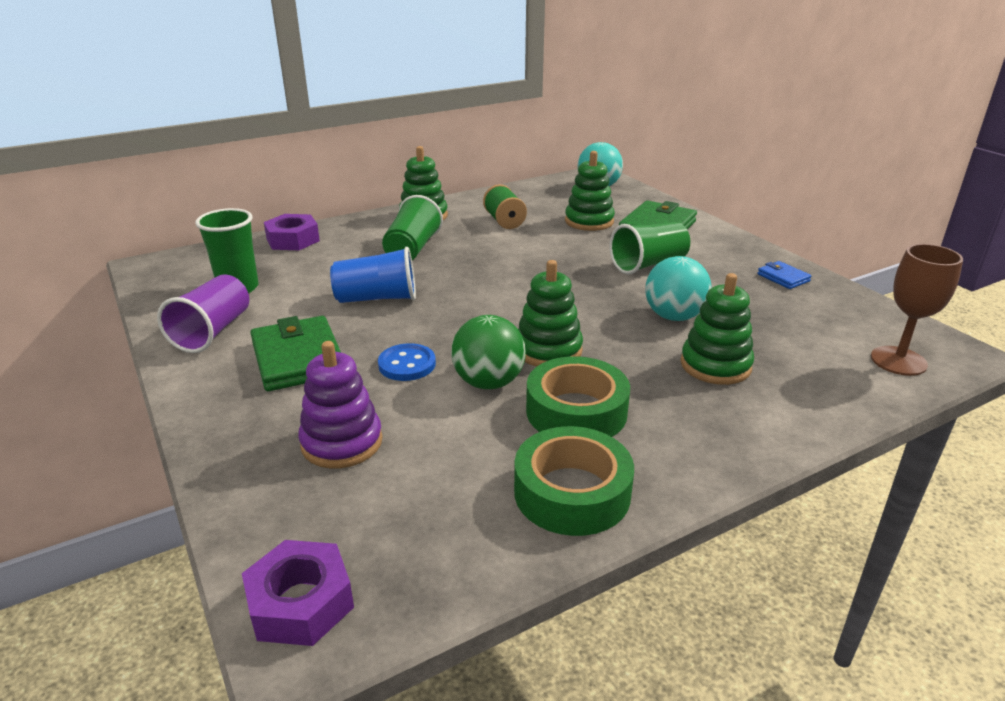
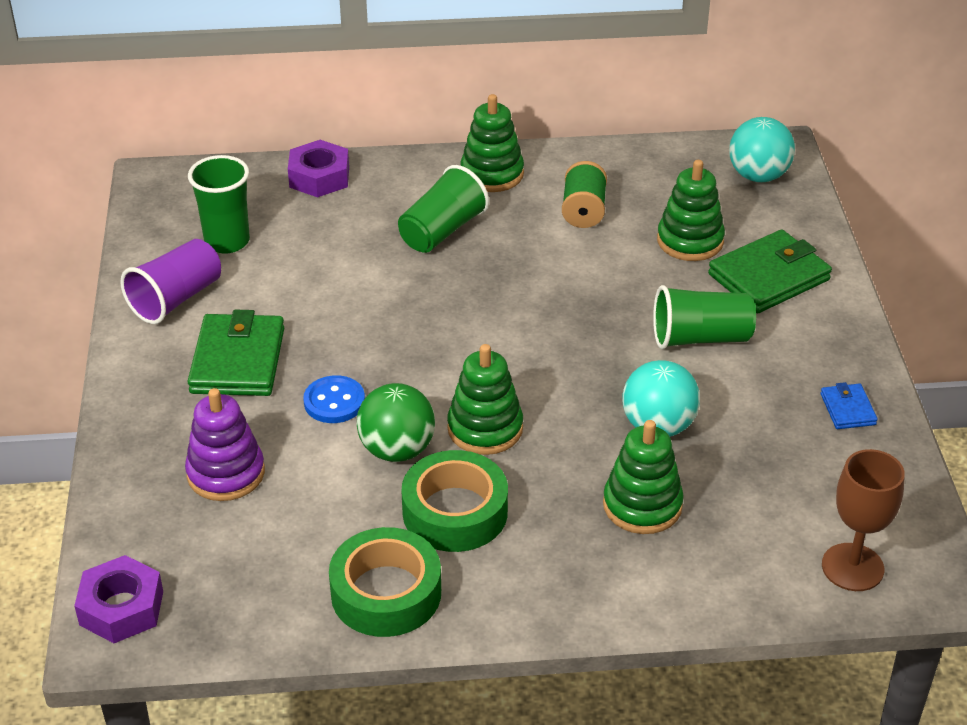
camera: 25 degrees right, 10 degrees up
blue cup [330,247,416,303] -> none

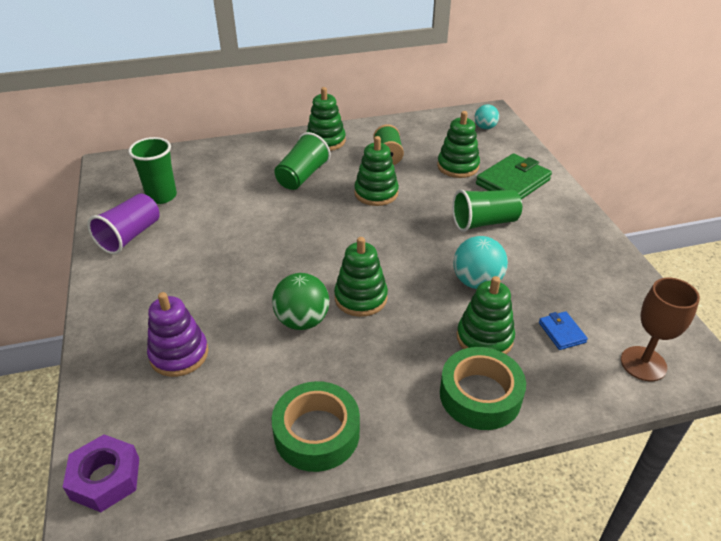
camera: 10 degrees left, 0 degrees up
green wallet [188,310,284,396] -> none
purple nut [288,140,349,197] -> none
blue button [303,375,365,423] -> none
green tape [401,450,508,552] -> green tape moved to [440,347,526,430]
turquoise ball [729,117,795,182] -> turquoise ball [475,104,499,129], size x0.62
blue wallet [821,382,878,429] -> blue wallet moved to [539,311,588,350]
none -> green stacking toy [354,136,399,206]

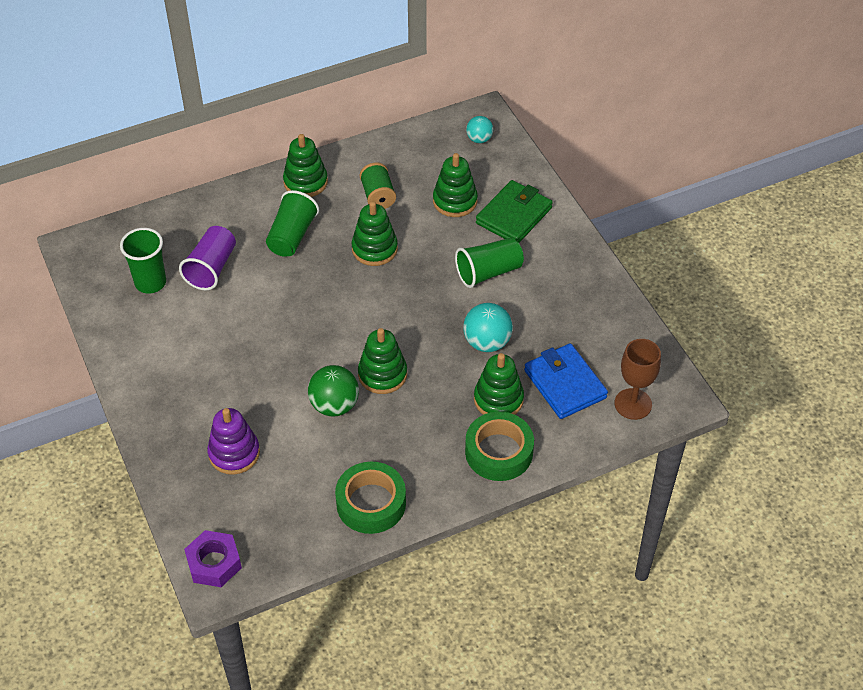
camera: 10 degrees left, 10 degrees up
purple cup [87,193,160,254] -> purple cup moved to [179,226,236,290]
blue wallet [539,311,588,350] -> blue wallet [524,343,608,419], size x2.00

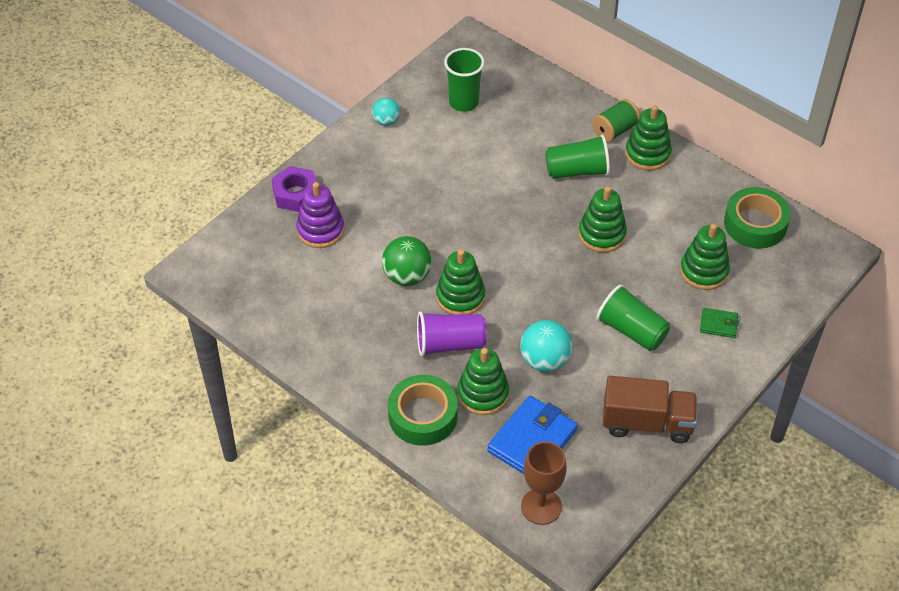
camera: 65 degrees right, 0 degrees up
purple cup [179,226,236,290] -> purple cup moved to [417,312,487,357]
purple nut [184,530,242,587] -> purple nut moved to [271,166,316,212]
green tape [335,462,406,534] -> green tape moved to [724,187,791,248]
green spool [360,163,396,209] -> green spool moved to [592,99,640,142]
turquoise ball [466,116,493,143] -> turquoise ball moved to [372,98,400,126]
green wallet [476,180,553,243] -> green wallet [700,308,739,338], size x0.50
none -> brown truck [603,376,697,443]

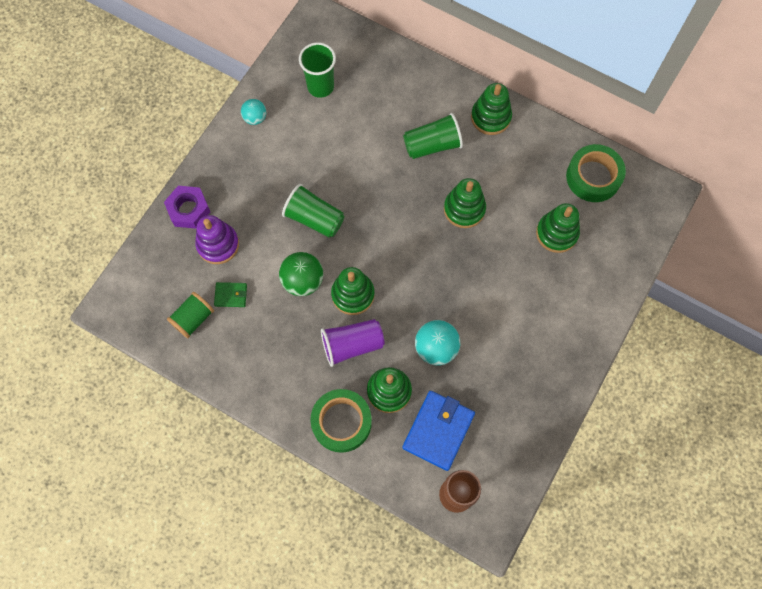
camera: 10 degrees left, 20 degrees up
green spool [592,99,640,142] -> green spool moved to [167,292,214,338]
green cup [596,284,670,351] -> green cup moved to [282,184,344,238]
brown truck [603,376,697,443] -> none
green wallet [700,308,739,338] -> green wallet moved to [214,282,247,307]

